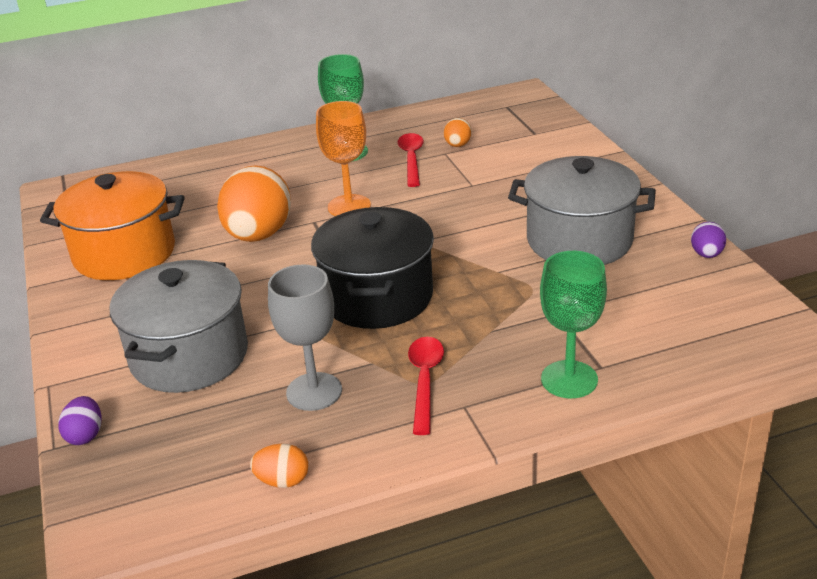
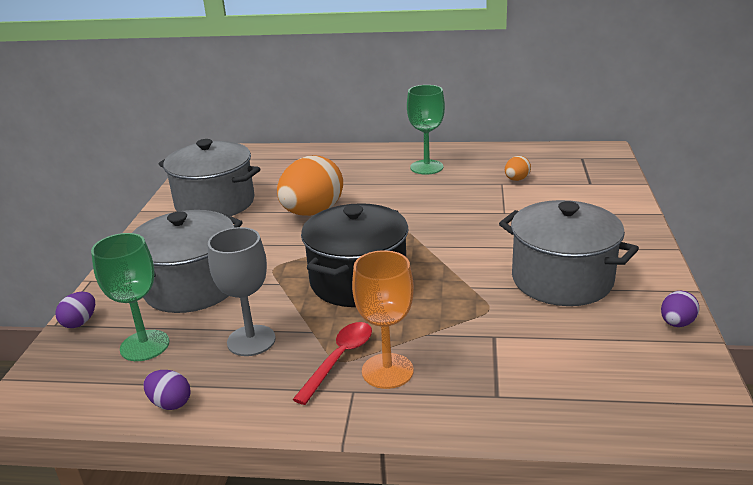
camera: 25 degrees right, 5 degrees down
orange pot [40,171,185,280] -> grey pot [159,139,260,216]
orange egg [250,443,308,488] -> purple egg [143,370,191,410]
orange goblet [316,101,371,216] -> orange goblet moved to [352,250,414,389]
red spoon [397,133,424,187] -> none
green goblet [540,251,607,398] -> green goblet moved to [91,233,169,361]

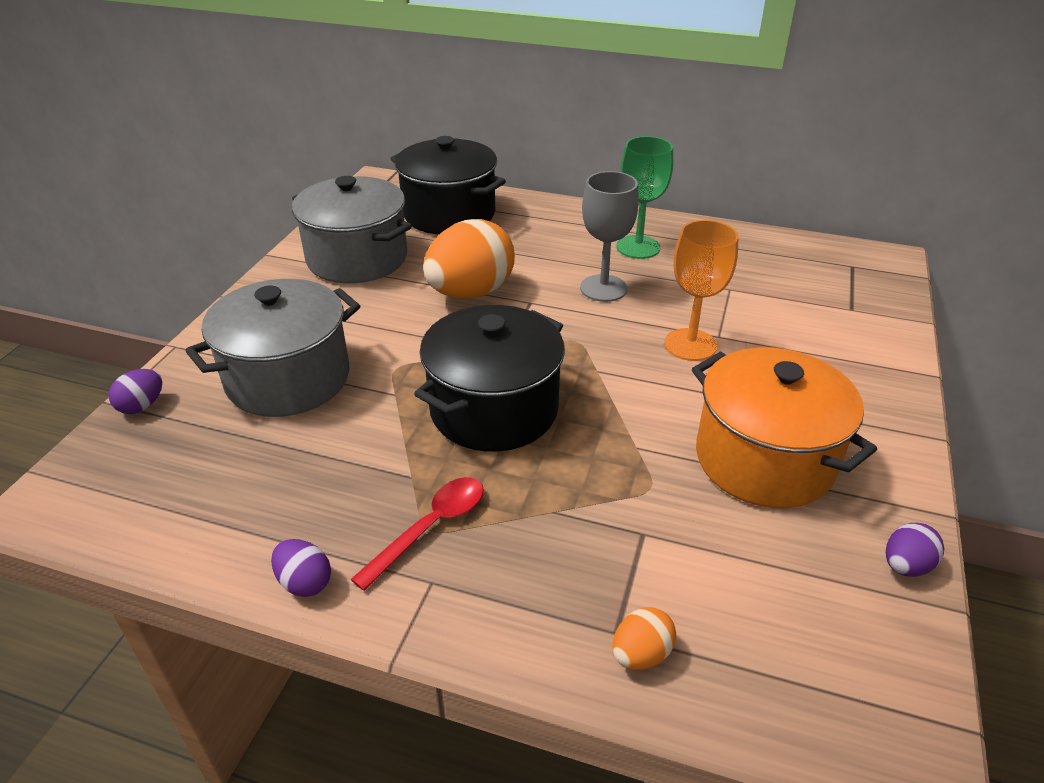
camera: 10 degrees right, 10 degrees up
green goblet [91,233,169,361] -> none
purple egg [143,370,191,410] -> purple egg moved to [271,539,331,597]
grey goblet [208,227,276,356] -> grey goblet moved to [580,171,639,302]
orange goblet [352,250,414,389] -> orange goblet moved to [665,220,739,361]
grey pot [499,200,639,306] -> orange pot [692,347,877,508]
orange egg [505,156,531,181] -> orange egg moved to [612,607,676,670]
none -> black pot [390,136,506,234]

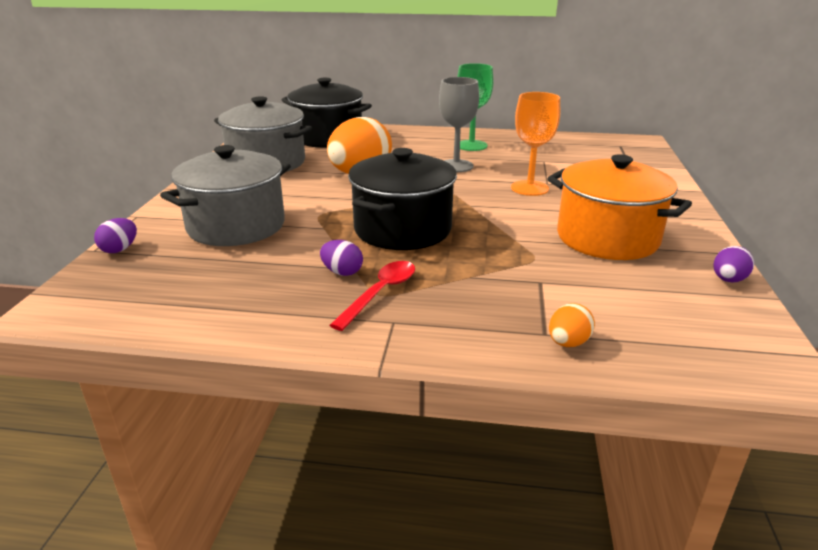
camera: 10 degrees left, 10 degrees down
purple egg [271,539,331,597] -> purple egg moved to [320,240,363,276]

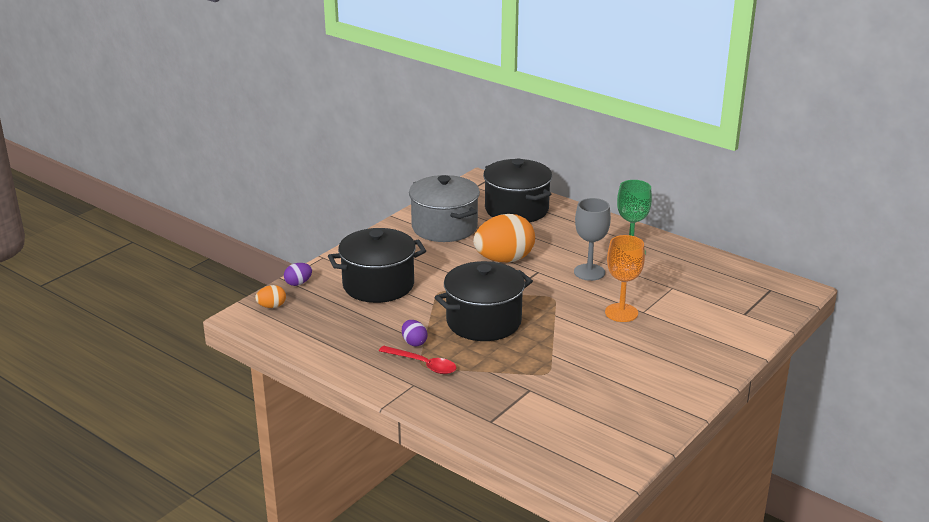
camera: 30 degrees right, 0 degrees up
grey pot [160,145,291,246] -> black pot [328,228,426,303]
red spoon [330,261,415,331] -> red spoon turned 60 degrees clockwise [379,346,457,374]
orange pot [547,154,692,260] -> none
orange egg [549,303,595,347] -> orange egg moved to [255,285,286,308]
purple egg [714,246,754,283] -> none

